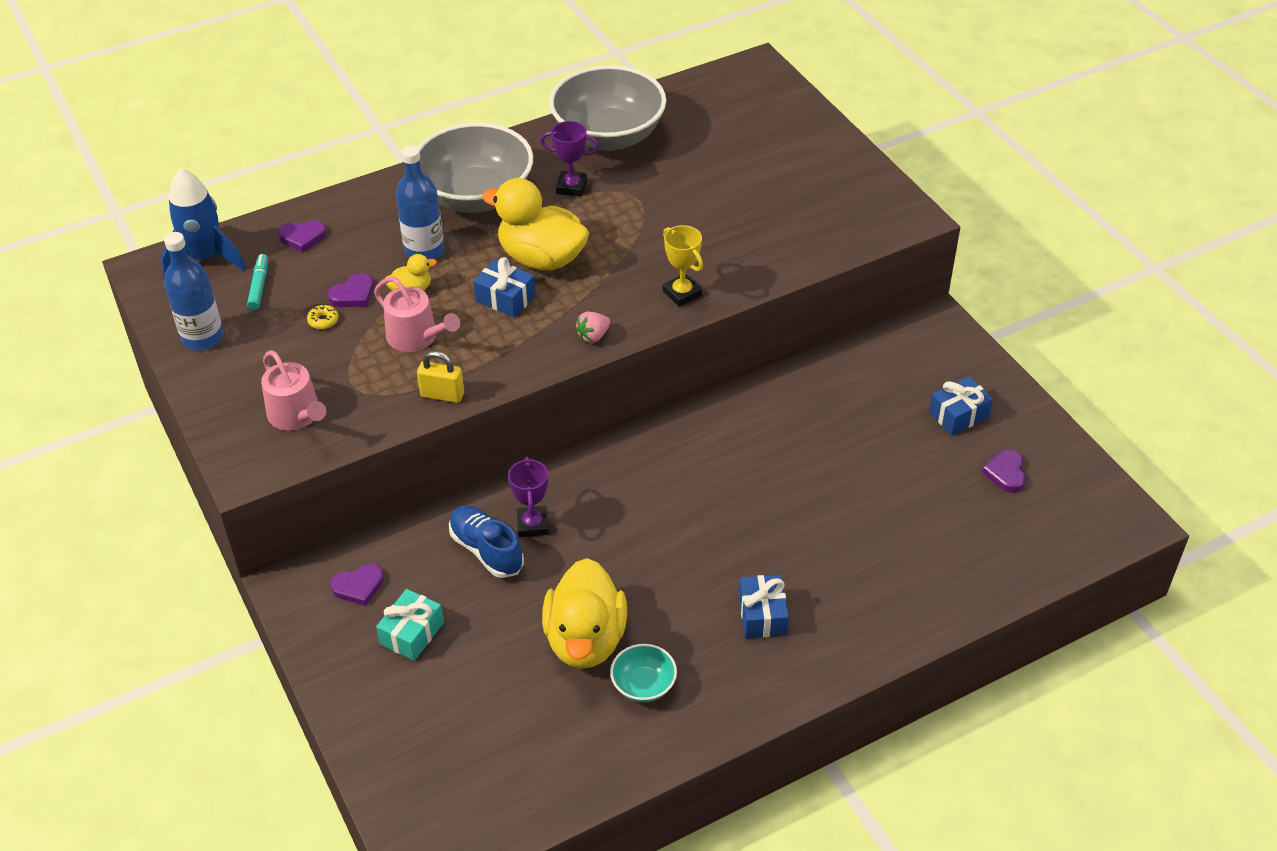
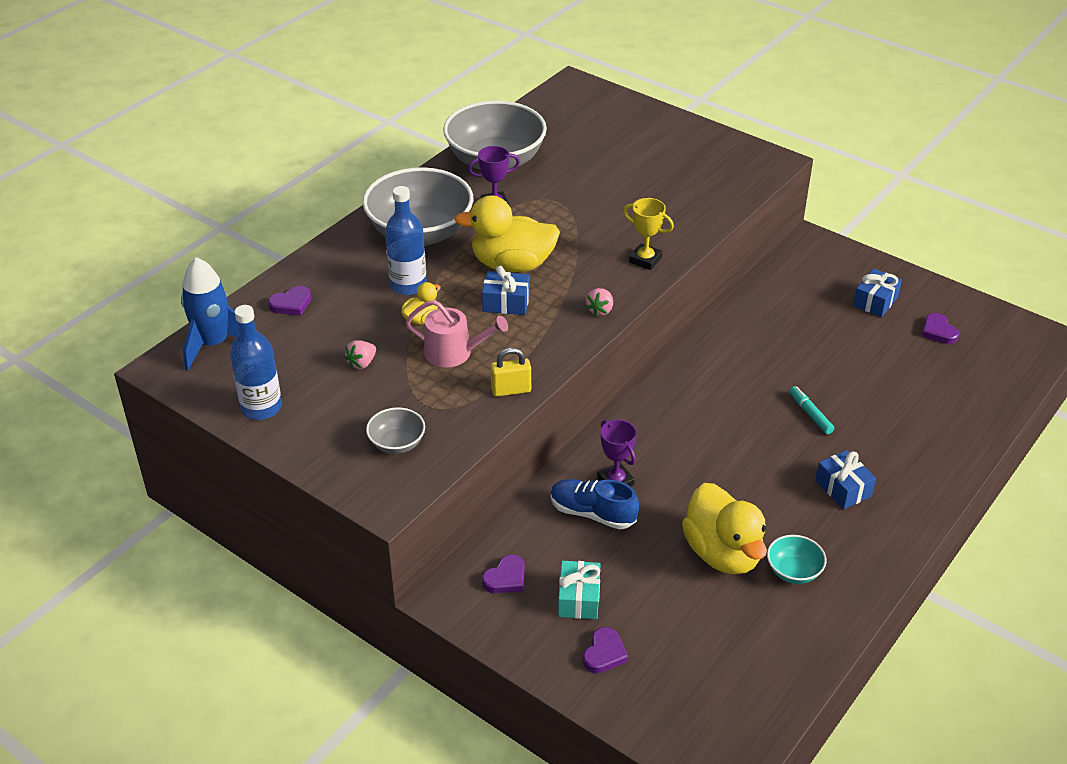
camera: 25 degrees left, 5 degrees down
turquoise marker [247,254,268,310] -> turquoise marker moved to [789,386,834,434]
pink watering can [261,350,326,431] -> grey bowl [366,407,425,454]
yellow donut [307,304,339,329] -> pink strawberry [344,340,376,369]
purple heart [328,273,373,307] -> purple heart moved to [583,627,628,673]

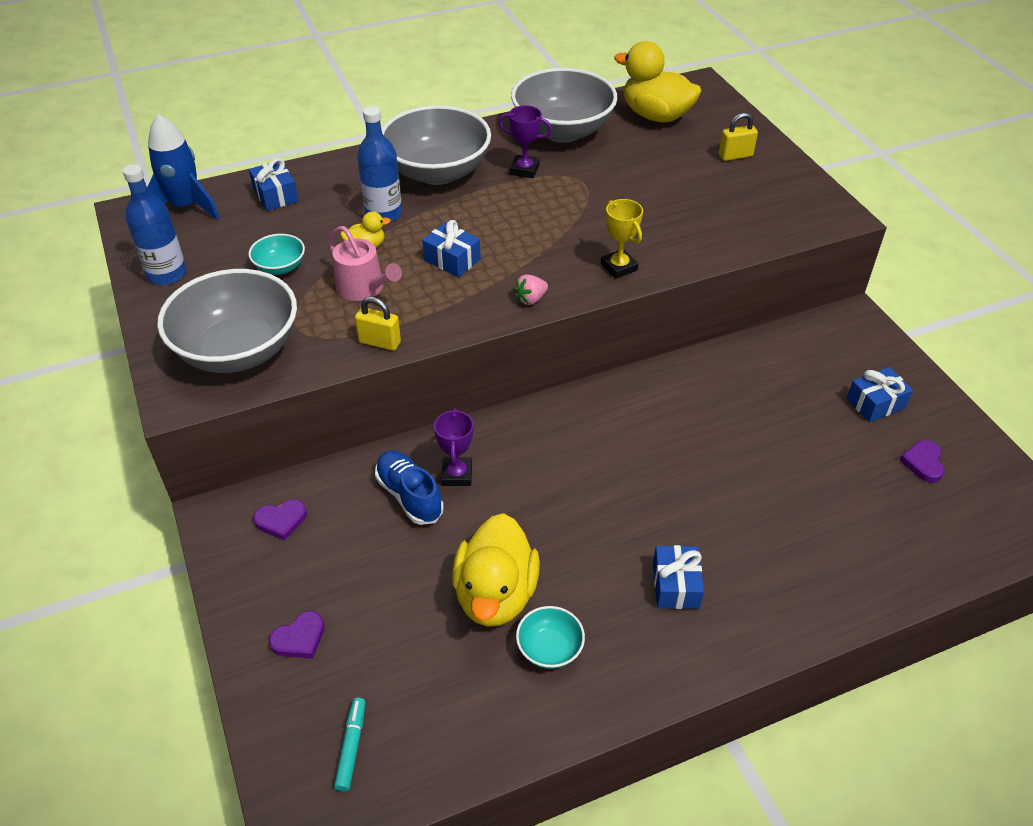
camera: 30 degrees right, 5 degrees up
purple heart [268,286,311,316] -> blue gift [249,158,299,211]
pink strawberry [344,340,376,369] -> turquoise bowl [249,234,305,275]
grey bowl [366,407,425,454] -> grey bowl [157,269,297,373], size x2.21
yellow duck [455,195,560,272] -> yellow duck moved to [614,41,701,123]
turquoise gift [558,561,601,619] -> none
turquoise marker [789,386,834,434] -> turquoise marker moved to [334,698,365,791]
none -> yellow padlock [719,113,758,161]

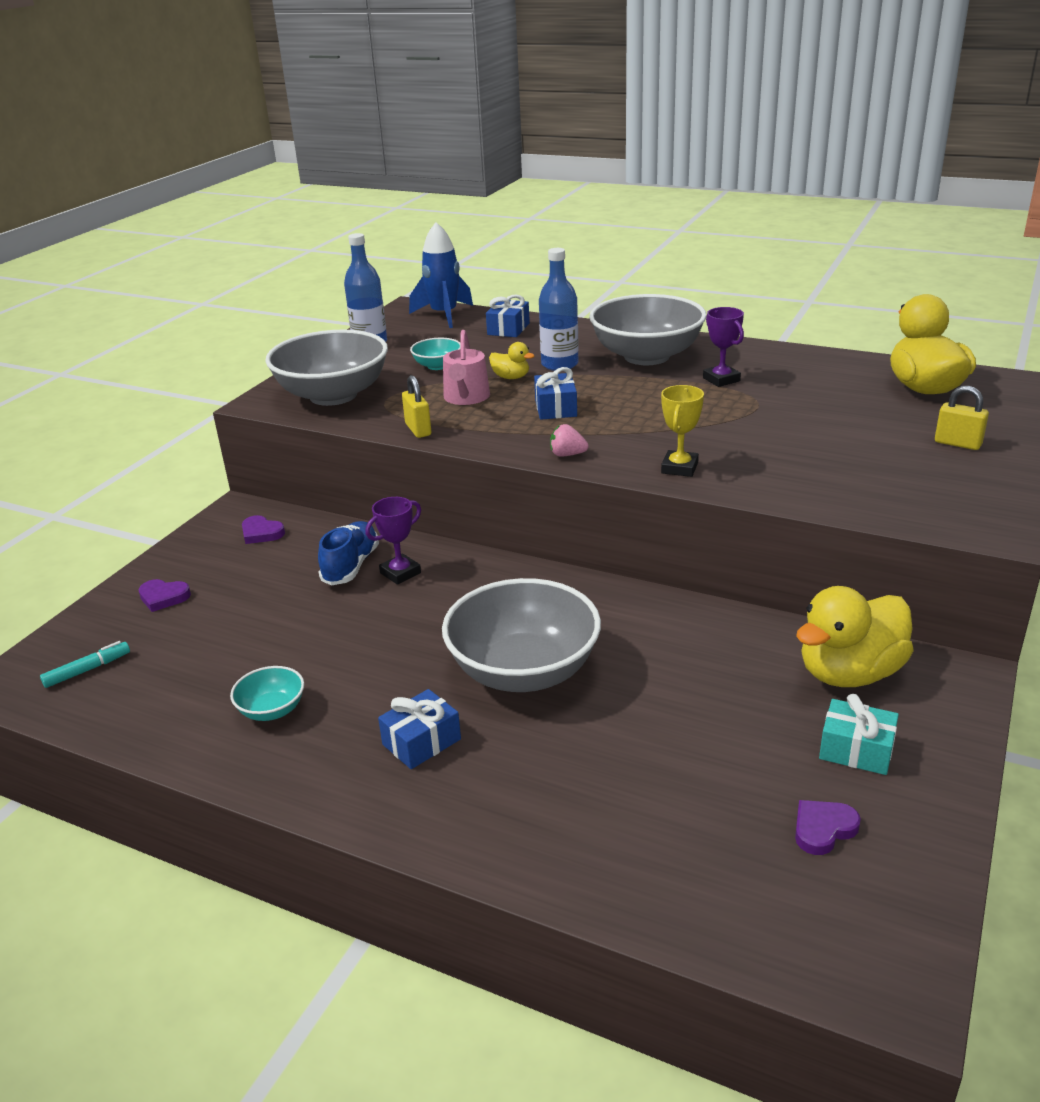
camera: 50 degrees right, 15 degrees down
yellow duck [452,513,540,627] -> yellow duck moved to [796,586,914,687]
grey bowl [511,68,618,143] -> grey bowl moved to [442,578,601,692]
blue gift [847,367,913,422] -> turquoise gift [819,694,899,775]

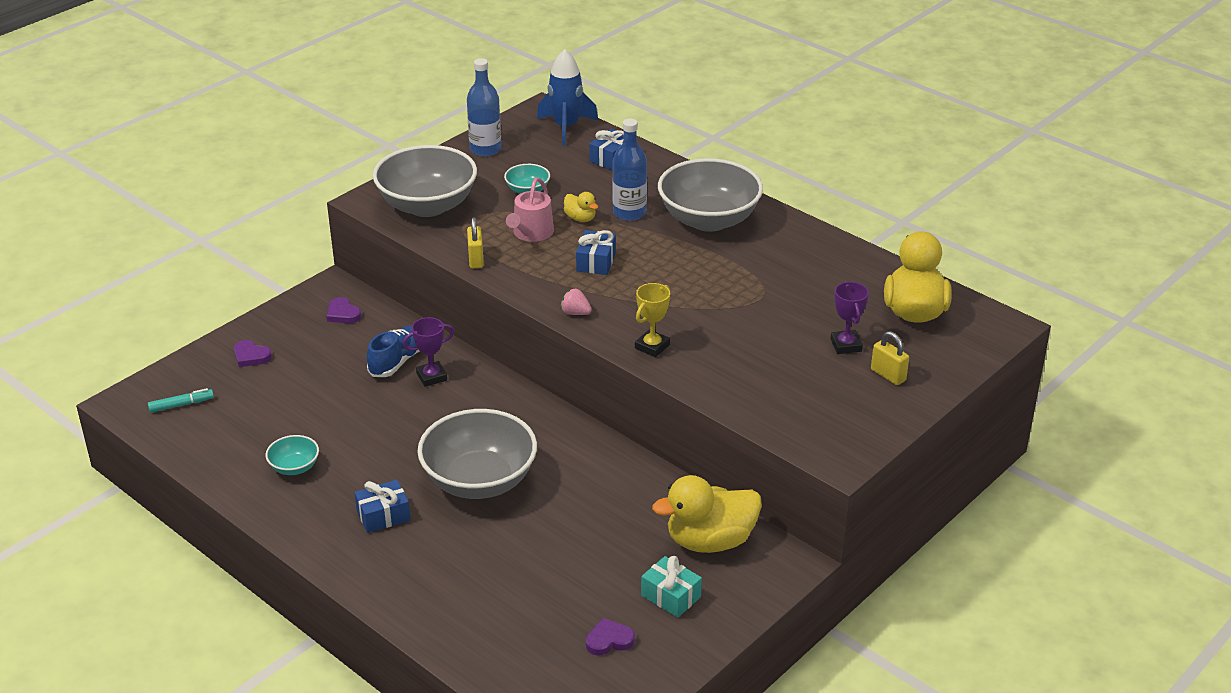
camera: 15 degrees right, 5 degrees up
purple trophy [703,307,744,387] -> purple trophy moved to [830,282,869,354]

